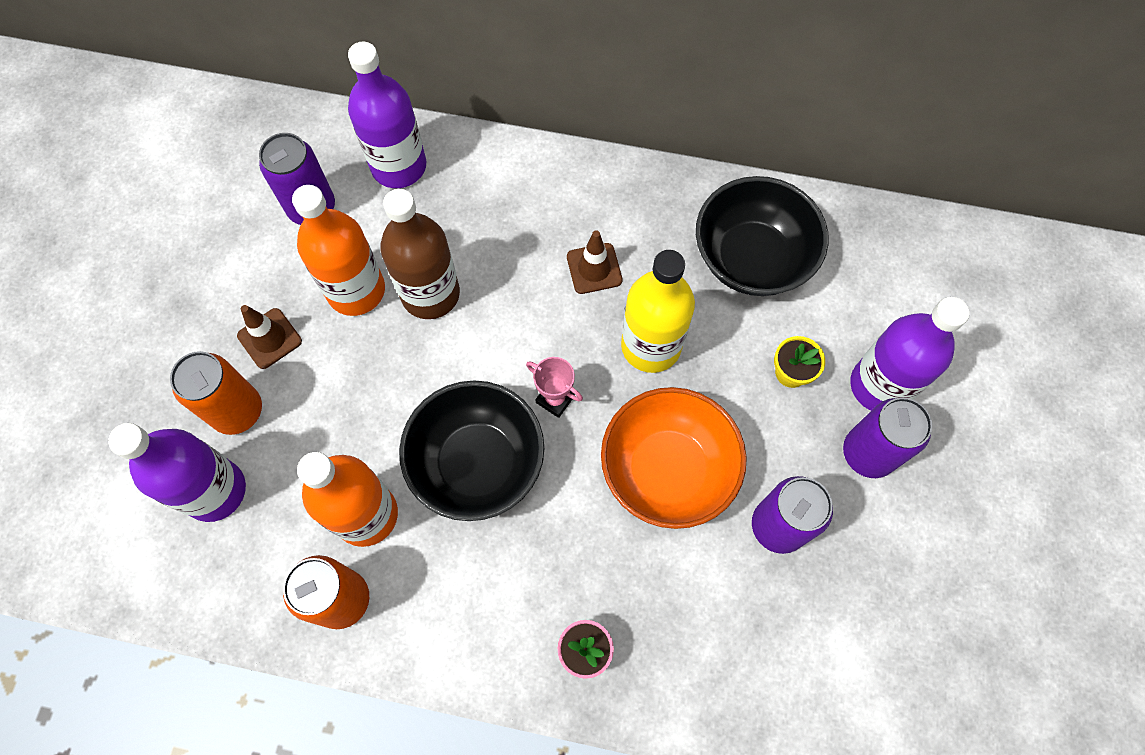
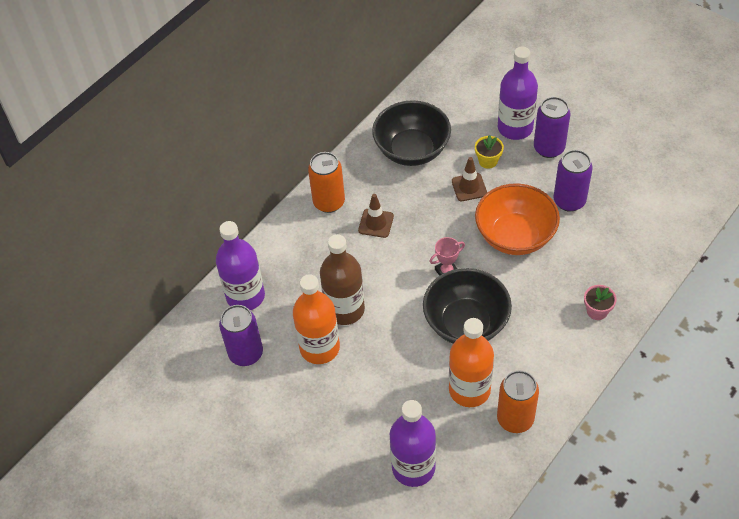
camera: 60 degrees left, 15 degrees down
orange can [170,351,262,435] -> orange can moved to [308,152,345,213]
brown traffic cone [237,305,302,369] -> brown traffic cone moved to [452,157,487,201]
yellow bottle [621,250,695,373] -> none

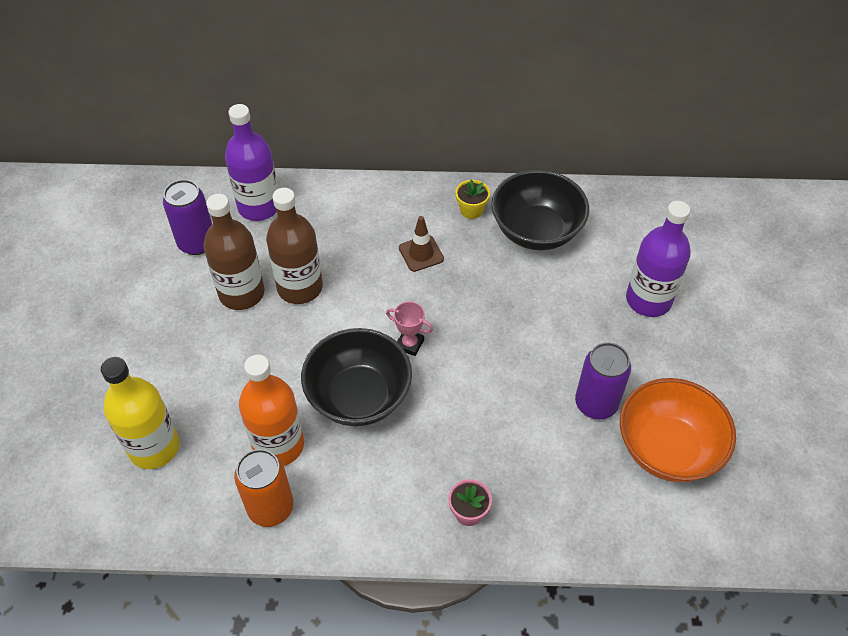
camera: 50 degrees right, 0 degrees up
orange bottle [293,274,340,364] -> brown bottle [203,194,265,310]
orange can [308,152,345,213] -> none
purple bottle [390,400,436,487] -> yellow bottle [101,357,180,469]
brown traffic cone [452,157,487,201] -> none
yellow flower pot [475,135,504,169] -> yellow flower pot moved to [455,180,490,219]
orange bowl [475,183,560,255] -> orange bowl moved to [620,378,736,482]
purple can [534,97,570,158] -> none

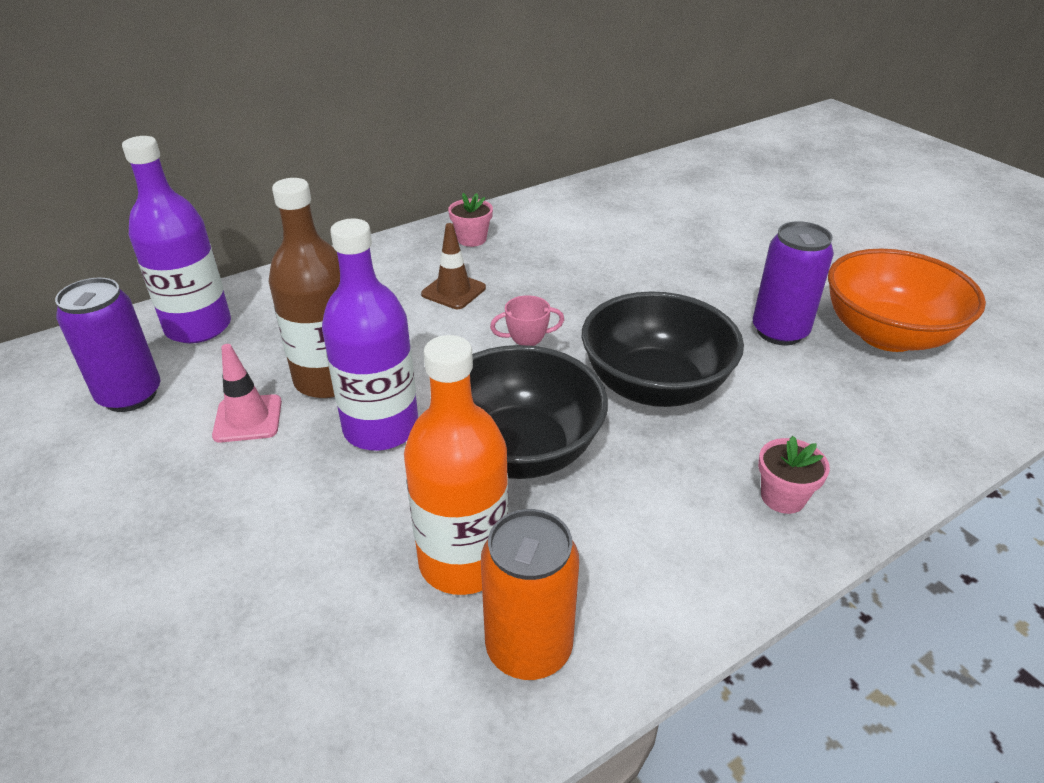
camera: 35 degrees left, 15 degrees down
yellow bottle [101,357,180,469] -> none
brown bottle [203,194,265,310] -> pink traffic cone [212,344,282,442]
yellow flower pot [455,180,490,219] -> pink flower pot [448,193,493,247]
black bowl [491,170,589,250] -> black bowl moved to [582,291,744,407]
purple bottle [626,201,691,317] -> purple bottle moved to [322,218,418,451]

